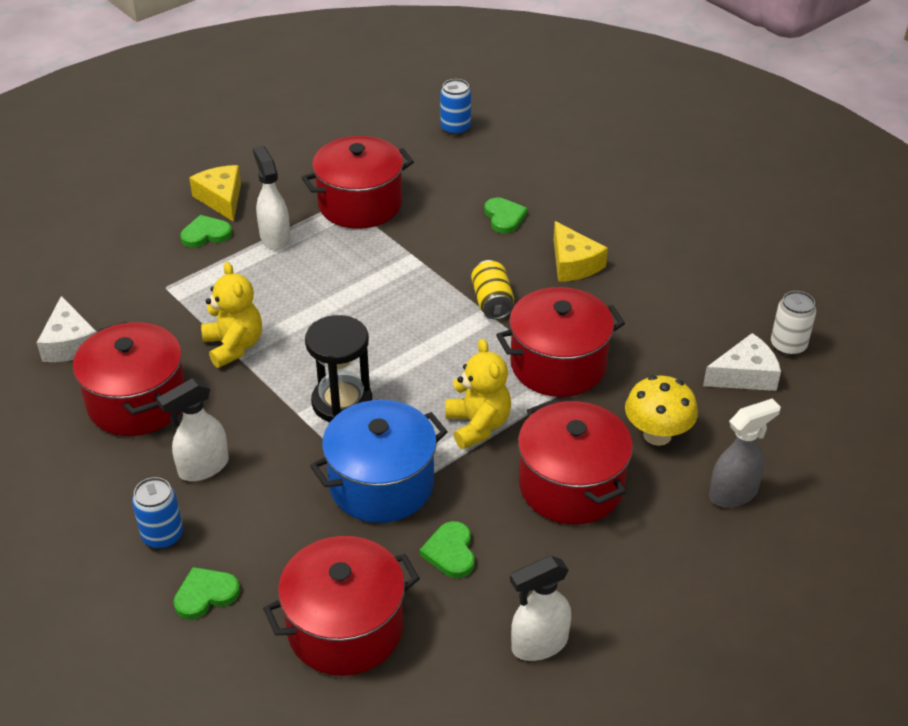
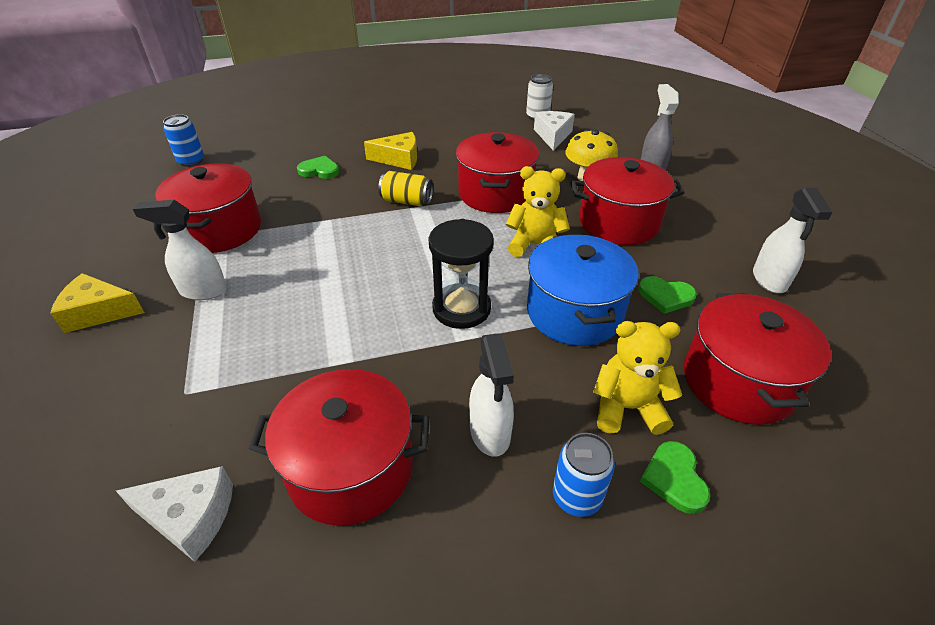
camera: 65 degrees left, 0 degrees up
green heart [180,215,232,248] -> none
yellow teddy bear [201,262,262,368] -> yellow teddy bear moved to [593,321,682,435]

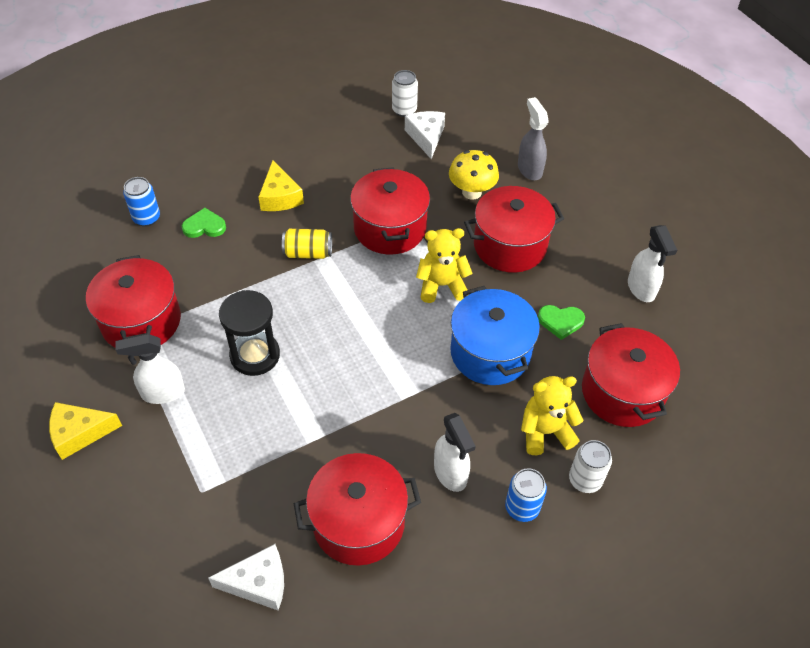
camera: 15 degrees left, 10 degrees up
blue can [163,114,204,167] -> blue can moved to [123,177,160,227]
yellow cheese [364,132,417,170] -> yellow cheese turned 90 degrees clockwise [259,160,304,211]
black hourglass [428,219,494,329] -> black hourglass moved to [219,290,280,376]
green heart [640,441,710,514] -> white can [569,440,612,493]

